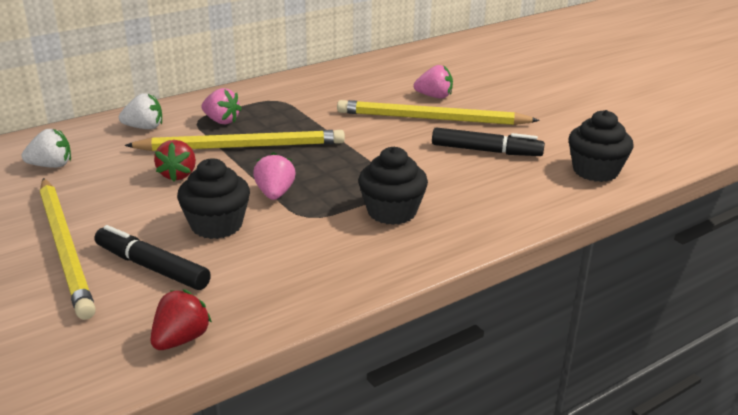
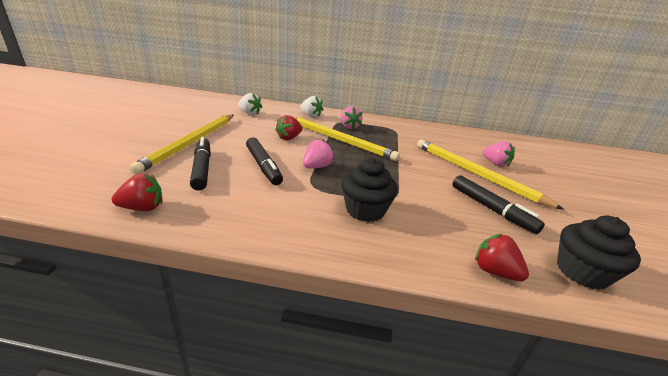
camera: 40 degrees right, 0 degrees up
black cupcake [177,158,250,239] -> black marker [246,137,283,185]
none -> red strawberry [475,234,529,281]

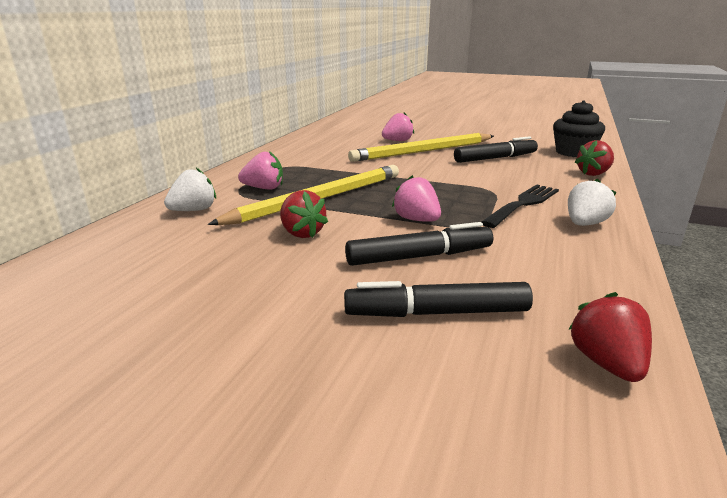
camera: 75 degrees left, 5 degrees down
yellow pencil [130,114,233,174] -> none
white strawberry [238,93,262,115] -> white strawberry moved to [568,178,617,226]
black cupcake [342,158,398,222] -> black fork [482,185,559,228]

